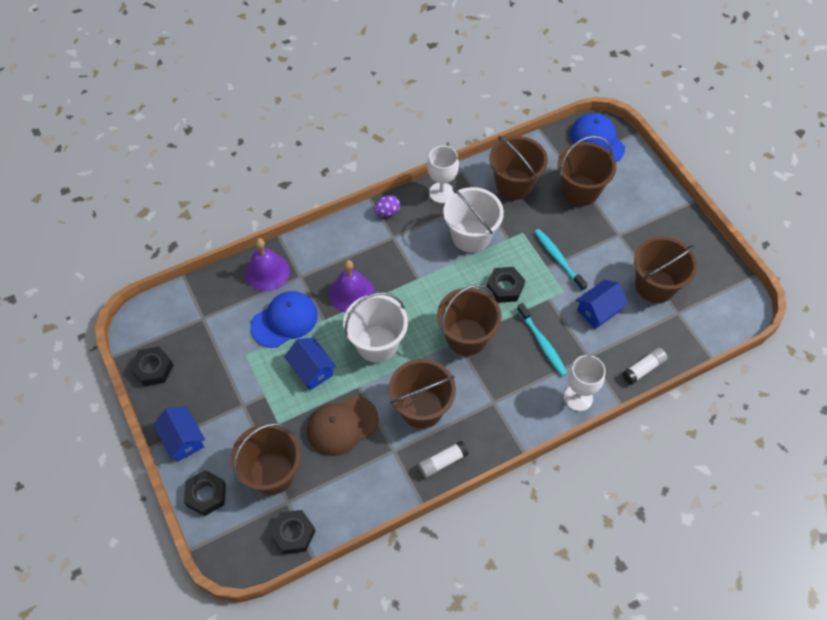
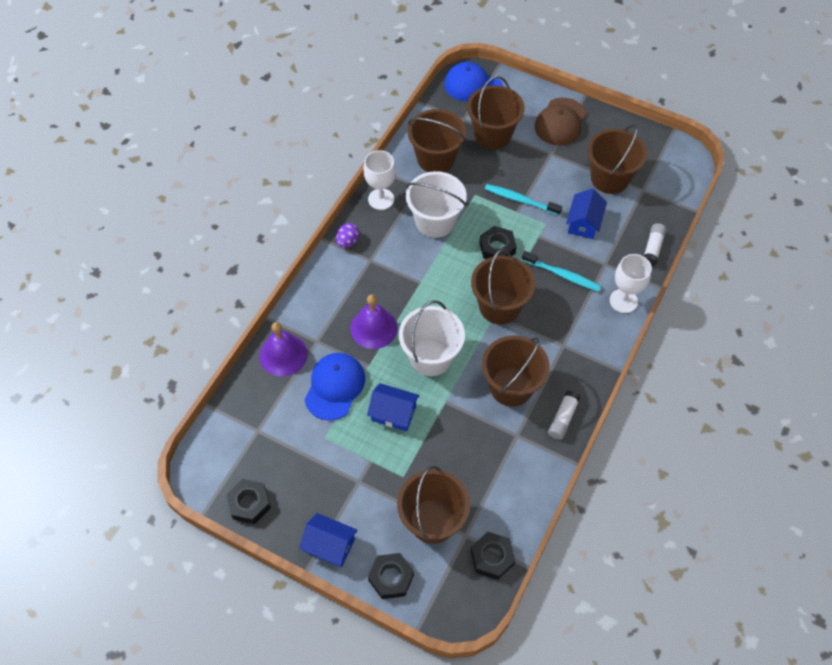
camera: 35 degrees left, 0 degrees up
brown cap [307,396,379,456] -> brown cap moved to [535,98,586,146]

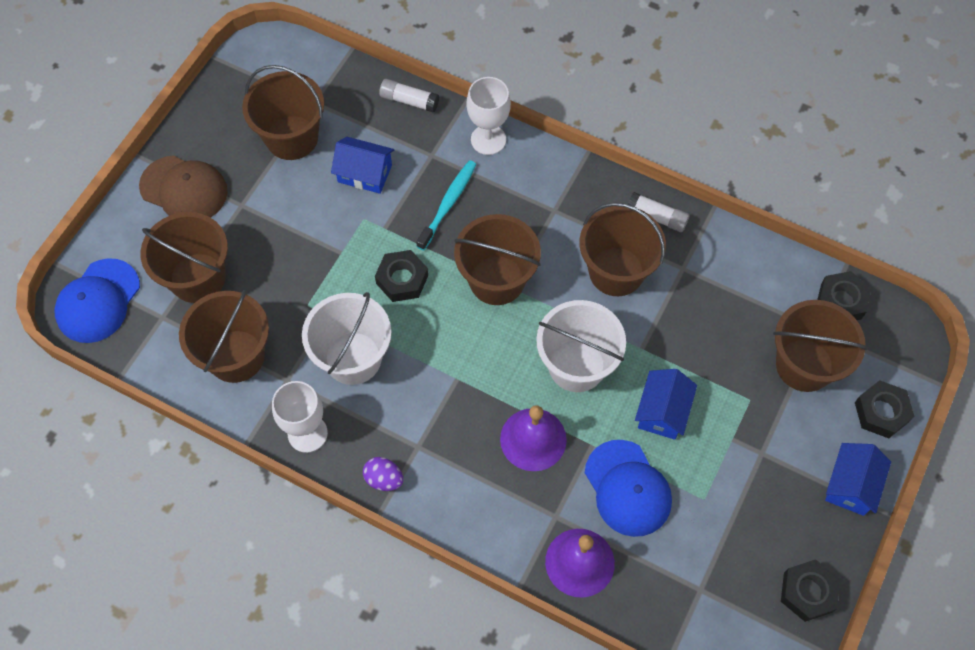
camera: 90 degrees left, 5 degrees up
blue cap [304,353,365,420] -> blue cap turned 135 degrees counterclockwise [585,440,672,537]
turquoise toothbrush [485,184,562,215] -> none

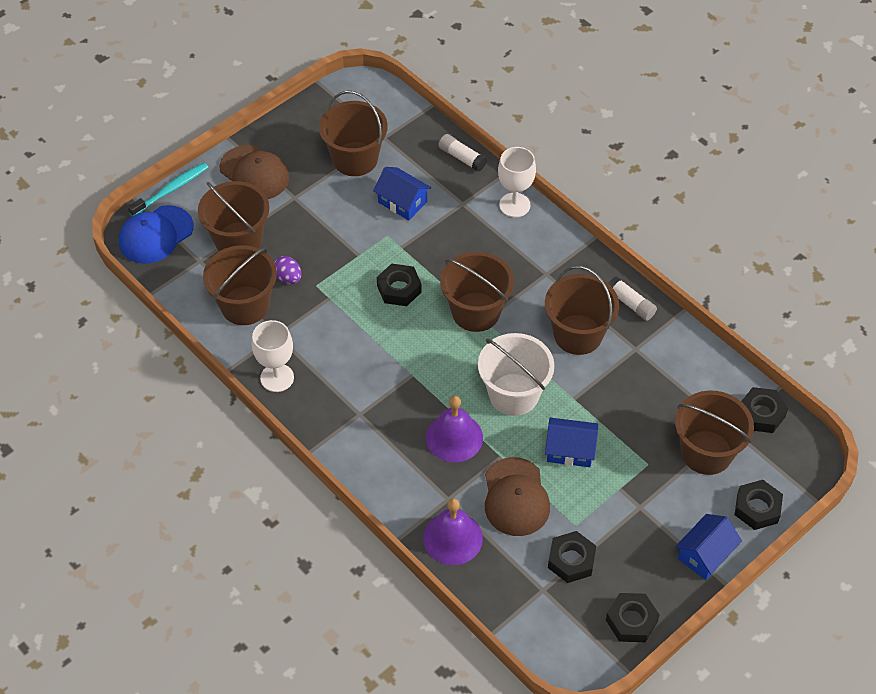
camera: 20 degrees right, 10 degrees down
white bucket [302,292,392,385] -> none
purple egg [363,457,403,491] -> purple egg moved to [274,256,302,284]
turquoise toothbrush [416,160,477,250] -> turquoise toothbrush moved to [128,163,208,216]
blue cap [585,440,672,537] -> brown cap [485,457,550,536]
blue house [635,369,697,440] -> blue house turned 60 degrees clockwise [545,418,598,467]
none -> black nut [548,531,596,583]

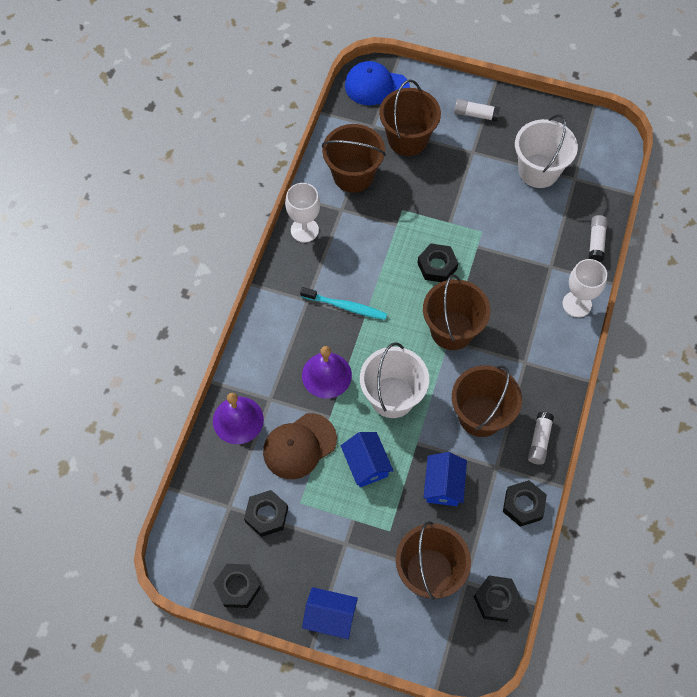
camera: 60 degrees right, 10 degrees up
turquoise toothbrush [128,163,208,216] -> turquoise toothbrush moved to [300,287,387,320]
brown cap [219,145,289,199] -> white glue stick [454,99,500,122]
purple egg [274,256,302,284] -> none
brown bucket [319,90,388,176] -> white bucket [515,114,578,188]
blue house [373,167,431,220] -> blue house moved to [424,452,467,506]
black nut [735,480,783,530] -> black nut moved to [503,480,547,527]

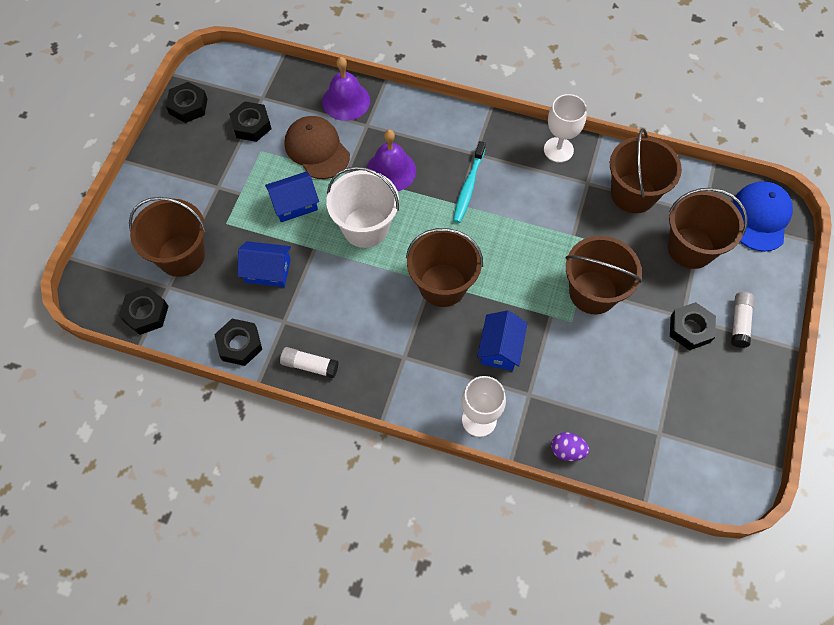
camera: 90 degrees right, 0 degrees up
blue house [302,587,358,639] -> blue house moved to [477,310,528,371]
black nut [417,244,458,282] -> black nut moved to [670,302,716,350]
brown bucket [452,365,522,437] -> brown bucket moved to [566,236,642,314]
white bucket [515,114,578,188] -> none
white glue stick [589,215,607,262] -> purple egg [551,432,589,461]

